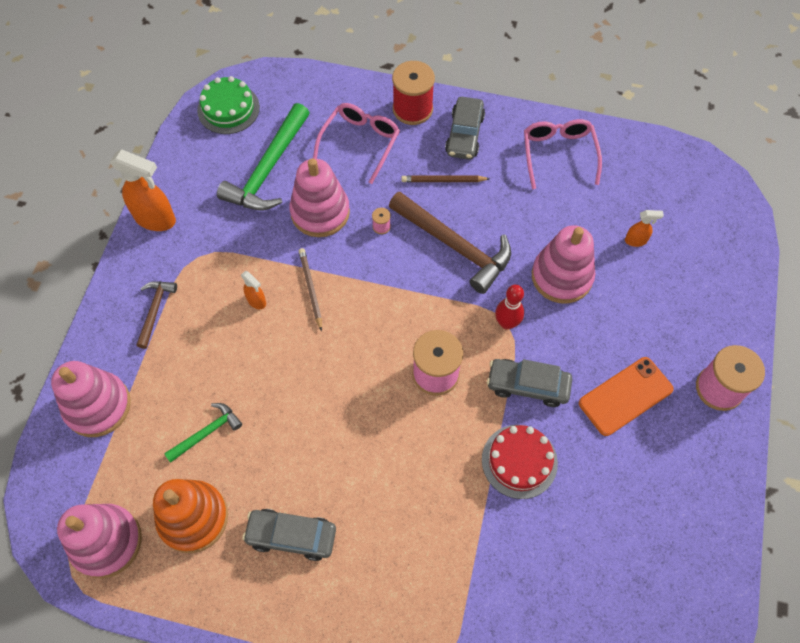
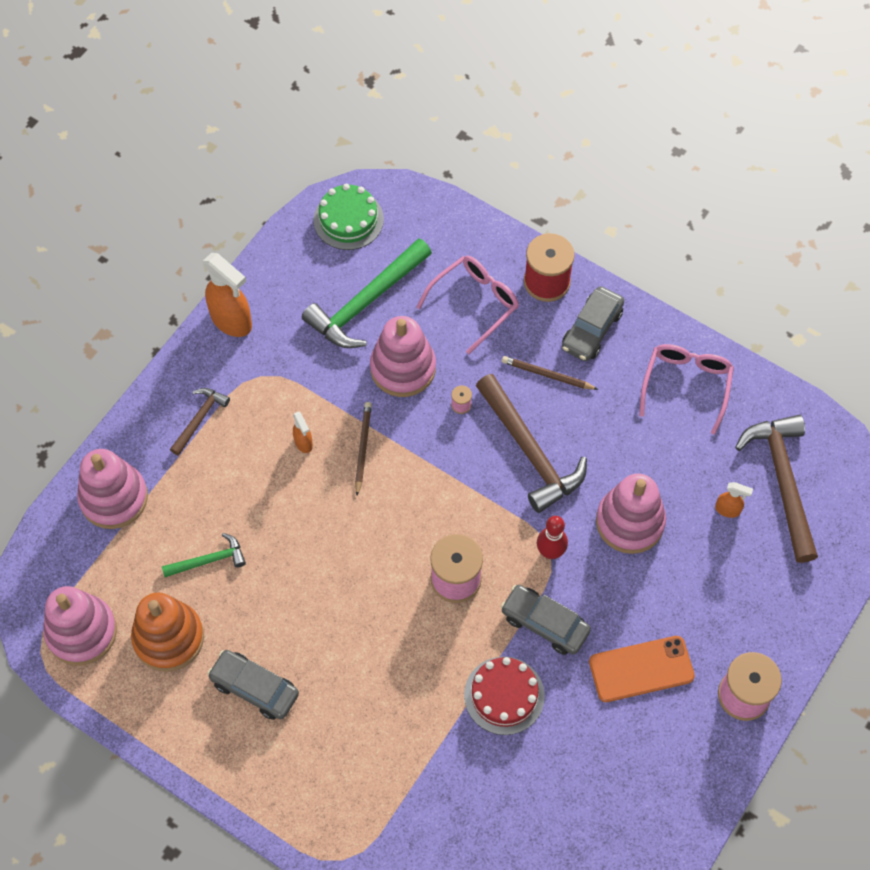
camera: 20 degrees right, 0 degrees up
none -> brown hammer [735,415,818,563]

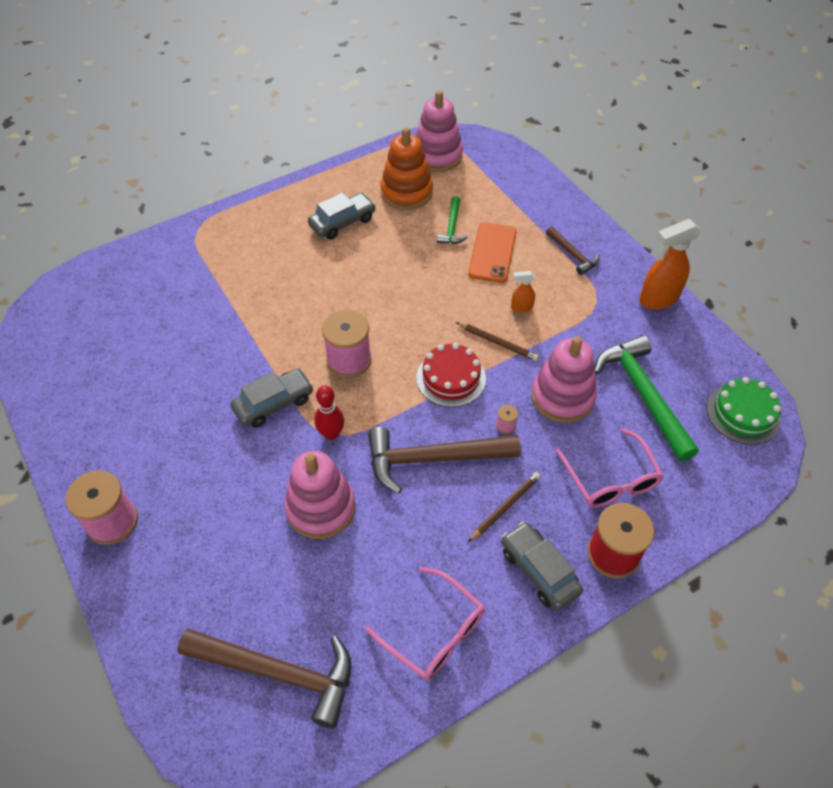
camera: 115 degrees right, 10 degrees down
pink stacking toy [77,449,148,529] -> none
red cake [464,657,545,735] -> red cake moved to [416,343,486,407]
orange phone [589,636,695,702] -> orange phone moved to [468,222,516,283]
orange spray bottle [715,482,753,518] -> none

